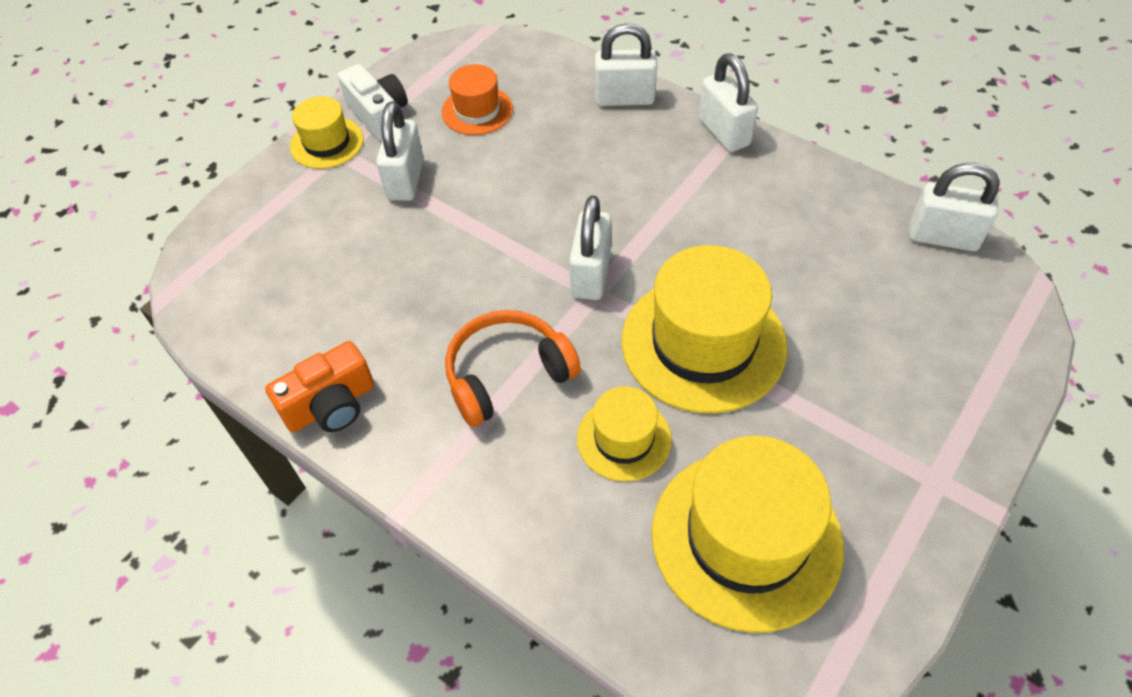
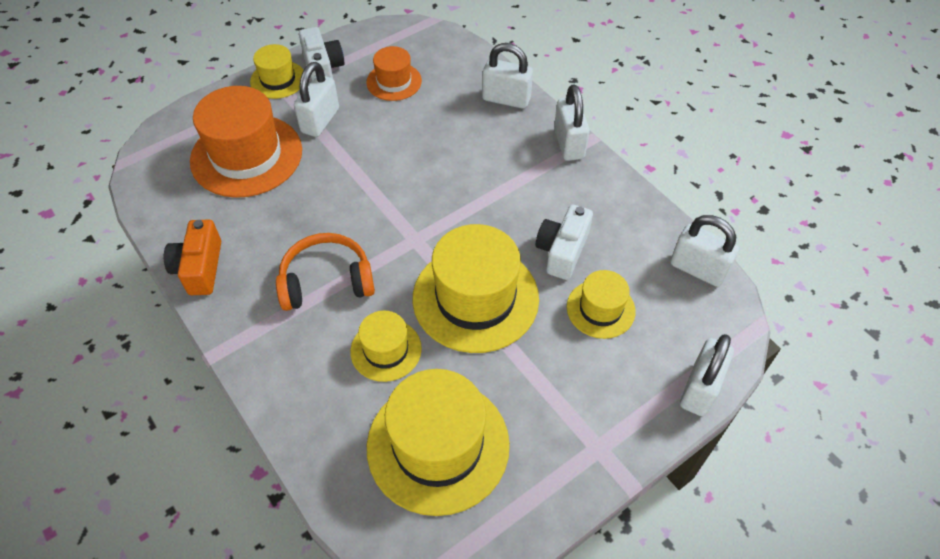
camera: 15 degrees right, 0 degrees up
orange camera [265,341,374,432] -> orange camera turned 105 degrees clockwise [164,219,221,295]
white padlock [569,195,611,300] -> white padlock moved to [680,334,734,416]
none -> orange hat [190,86,302,198]
none -> white camera [536,204,593,280]
none -> yellow hat [567,270,636,339]

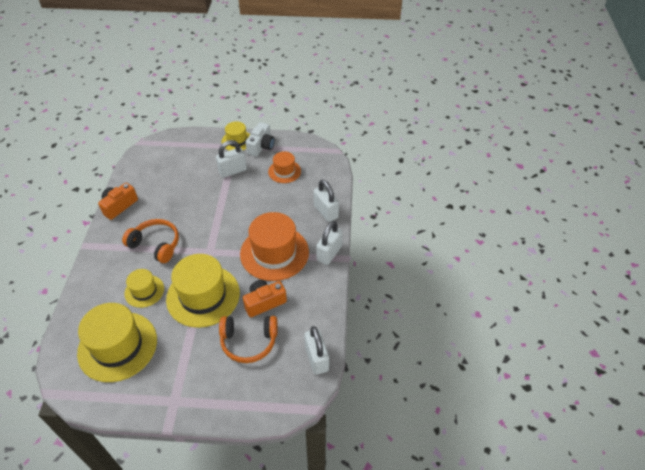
camera: 40 degrees right, 5 degrees down
orange hat [190,86,302,198] -> orange hat moved to [240,212,309,281]
white camera [536,204,593,280] -> orange camera [243,280,287,317]
yellow hat [567,270,636,339] -> orange headphones [219,316,278,363]
white padlock [680,334,734,416] -> none

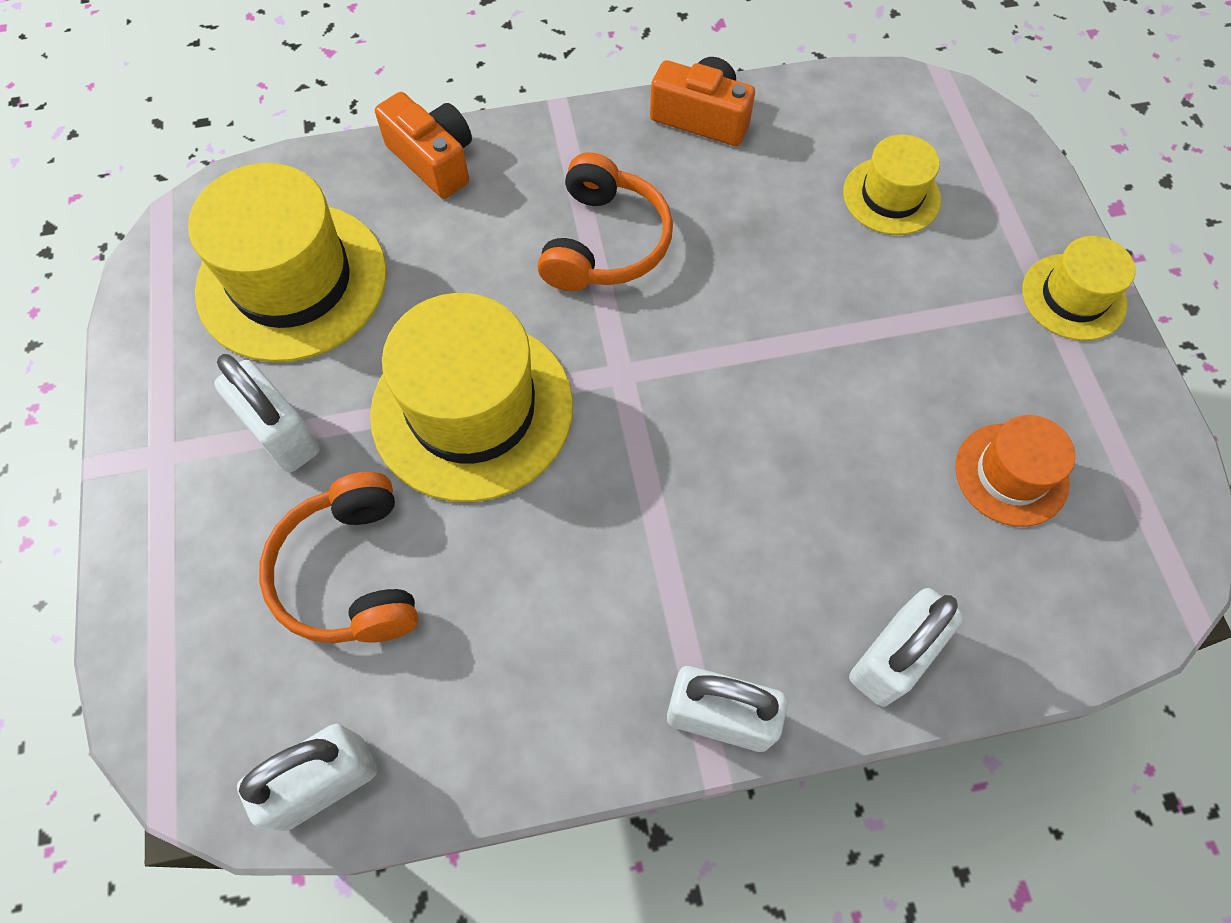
camera: 75 degrees right, 15 degrees up
yellow hat [124,269,164,308] -> yellow hat moved to [843,134,941,235]
white padlock [216,140,247,178] -> white padlock moved to [214,354,320,473]
orange hat [240,212,309,281] -> none
orange camera [243,280,287,317] -> orange camera moved to [375,92,472,199]
white camera [246,122,275,157] -> none

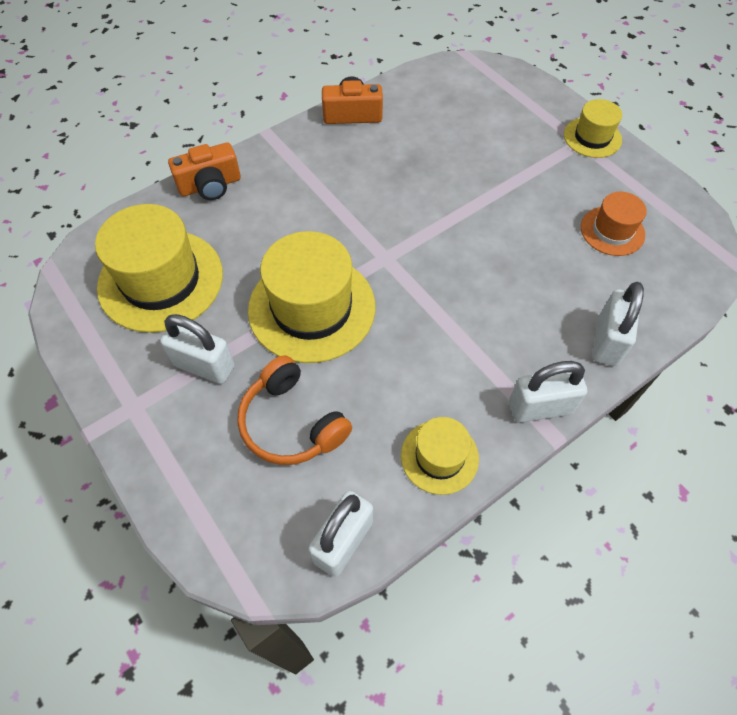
camera: 25 degrees left, 5 degrees down
orange camera [375,92,472,199] -> orange camera turned 135 degrees clockwise [168,142,241,200]
orange headphones [538,152,673,291] -> none
yellow hat [843,134,941,235] -> yellow hat moved to [401,417,479,495]

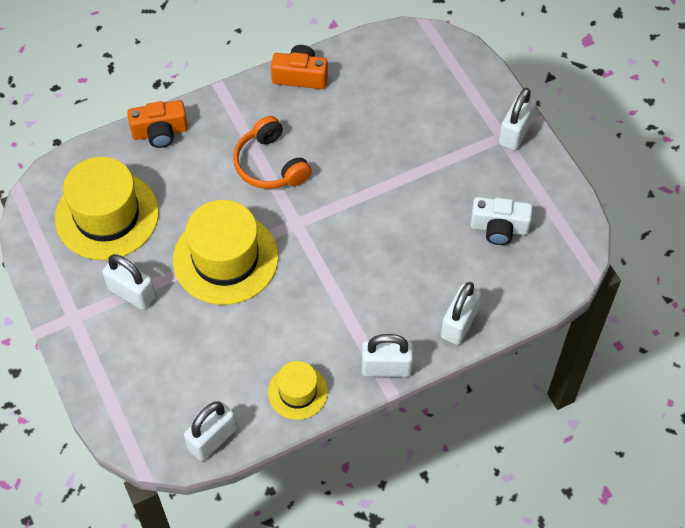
camera: 10 degrees right, 0 degrees up
orange headphones [237,355,352,465] -> orange headphones moved to [233,116,312,189]
yellow hat [564,99,622,158] -> white padlock [499,88,536,150]
orange hat [581,192,647,256] -> white camera [470,197,533,245]

